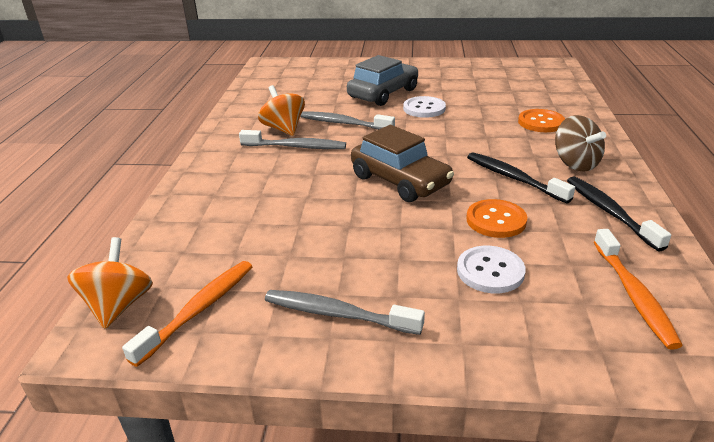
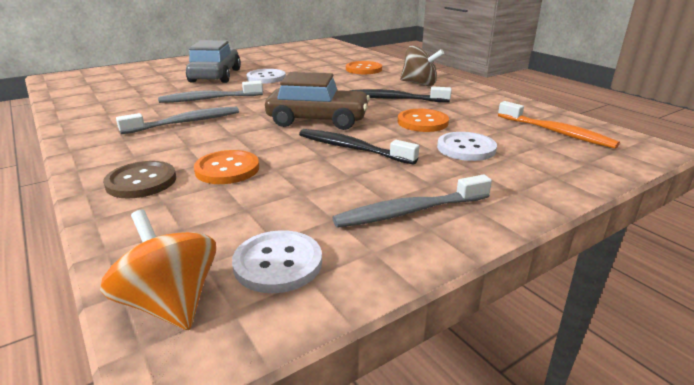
camera: 40 degrees left, 5 degrees down
orange toothbrush [122,261,253,367] -> white button [232,230,322,293]
orange spinning top [258,85,305,136] -> none
black toothbrush [567,176,672,251] -> black toothbrush moved to [299,129,419,165]
none -> brown button [103,161,176,198]
none -> orange button [194,150,259,184]

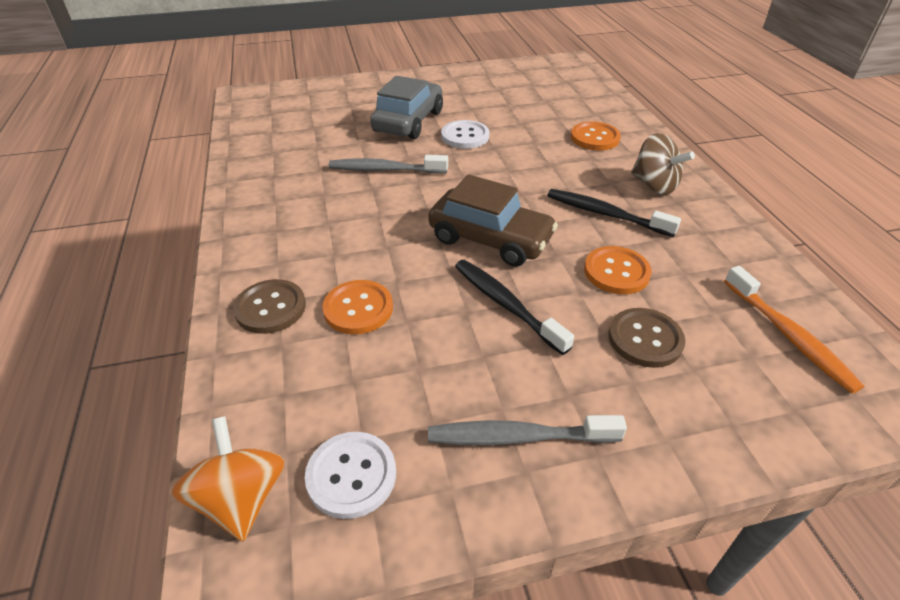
camera: 20 degrees right, 15 degrees up
grey toothbrush [116,107,239,134] -> none
white button [437,132,497,161] -> brown button [608,308,686,368]

